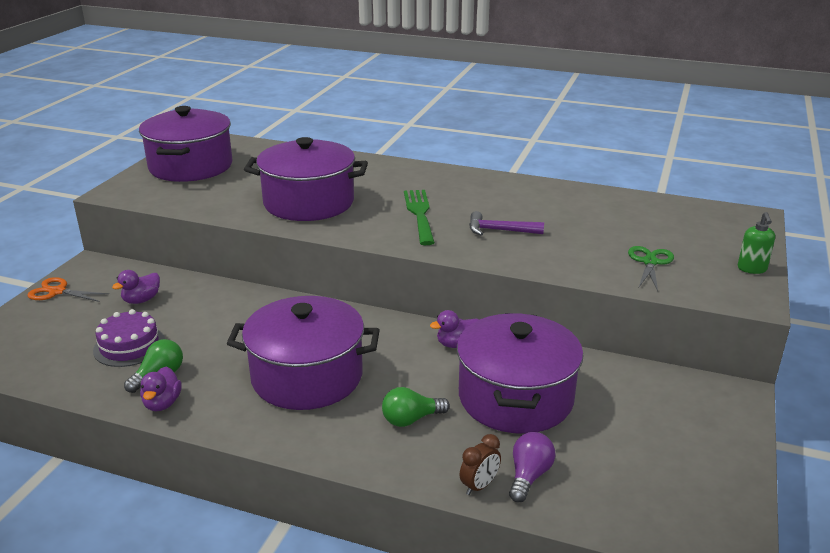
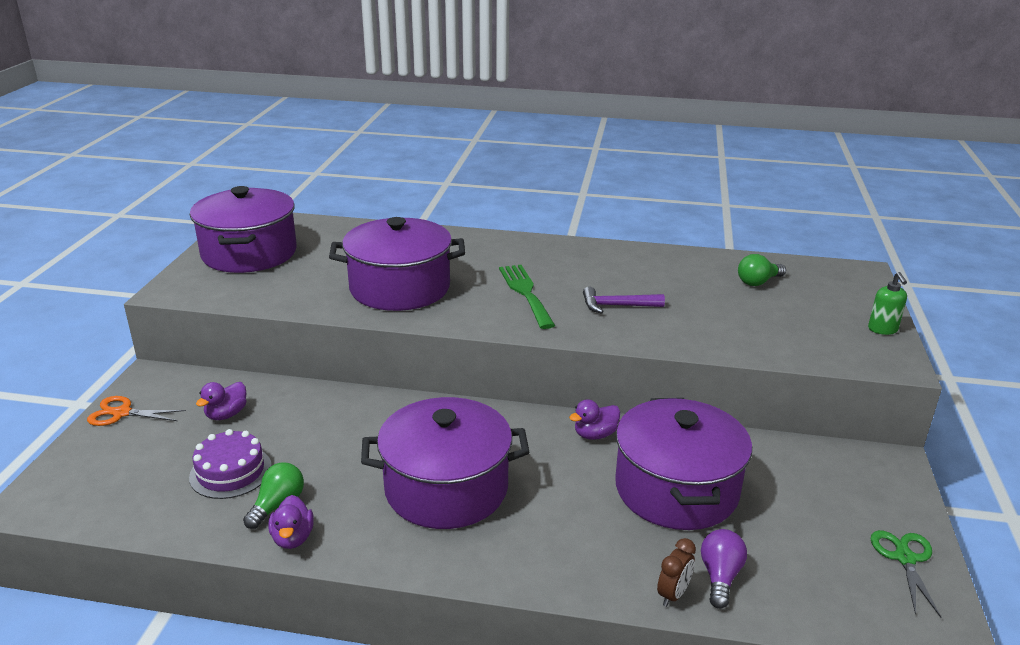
camera: 10 degrees left, 0 degrees up
green light bulb [382,387,450,427] -> green light bulb moved to [738,254,786,286]
green scissors [628,246,674,291] -> green scissors moved to [871,530,942,618]

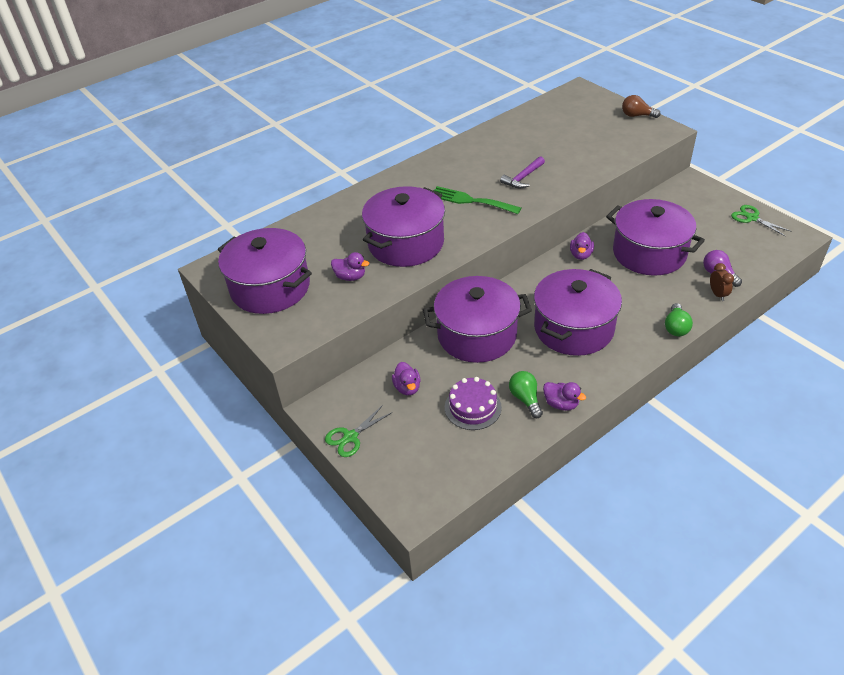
camera: 45 degrees left, 15 degrees up
orange scissors [87,396,186,426] -> green scissors [325,405,393,457]
green light bulb [738,254,786,286] -> green light bulb moved to [665,303,693,336]
green soap dispenser [868,272,907,335] -> brown light bulb [622,95,661,118]
none -> purple duck [331,252,369,281]
none -> purple pot [423,276,532,363]

